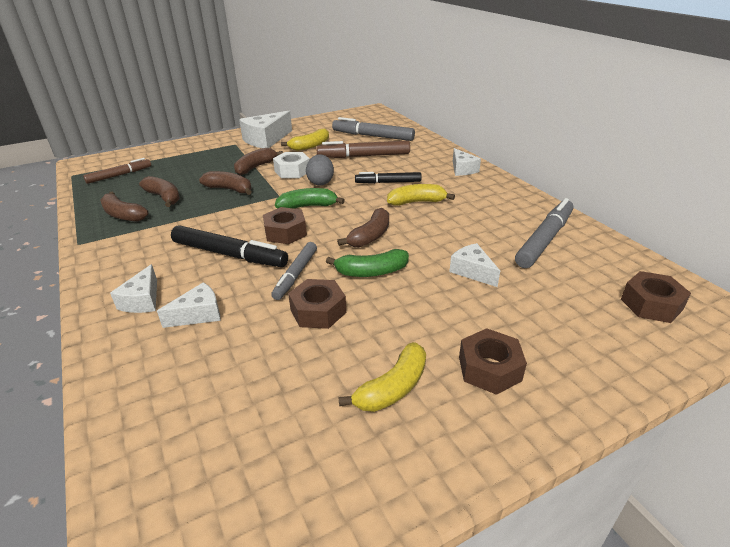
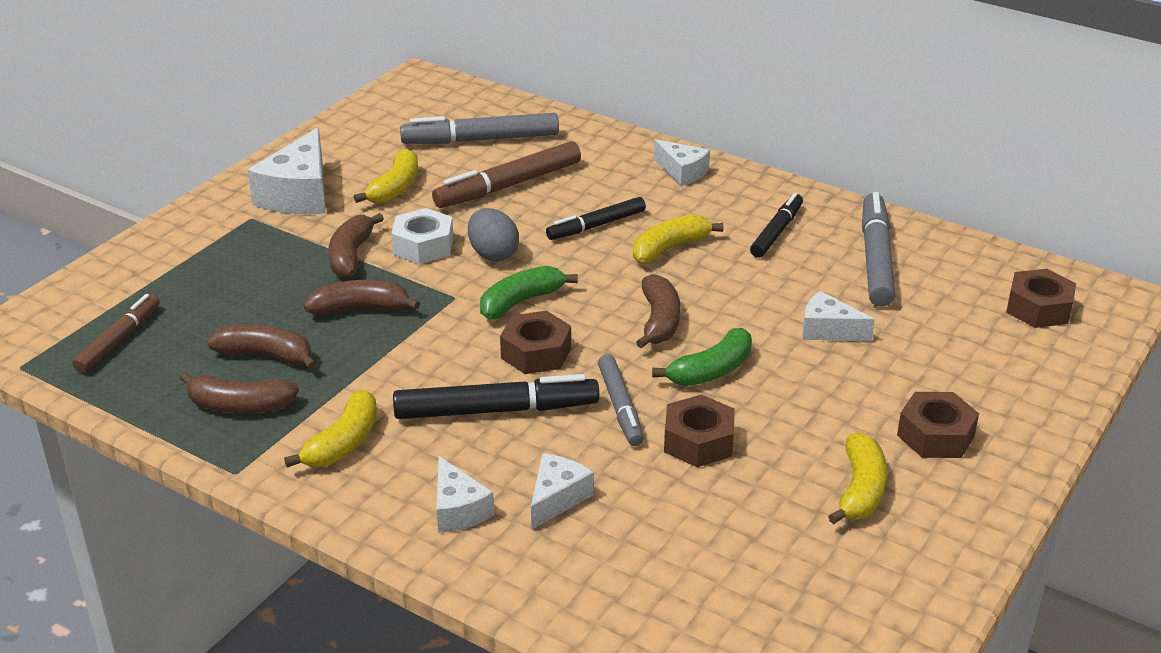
camera: 30 degrees left, 0 degrees up
none -> yellow banana [284,390,377,467]
none -> black marker [750,193,803,258]

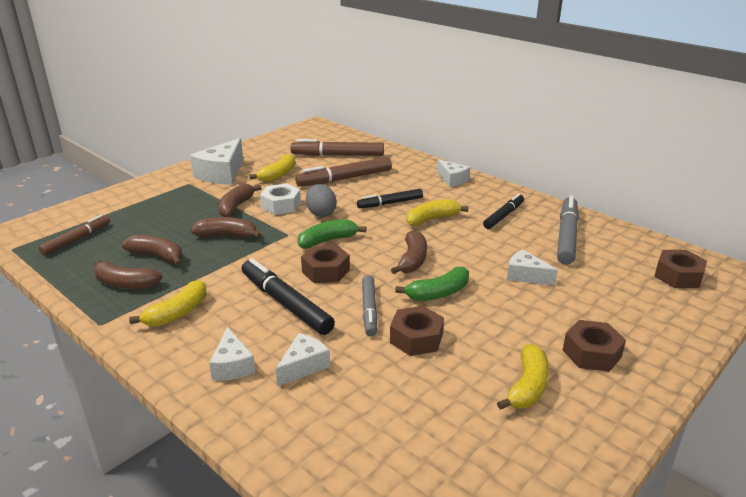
camera: 10 degrees right, 5 degrees down
black marker [393,374,599,419] -> black marker turned 135 degrees counterclockwise [242,258,335,335]
grey marker [400,113,559,144] -> brown marker [290,139,384,156]

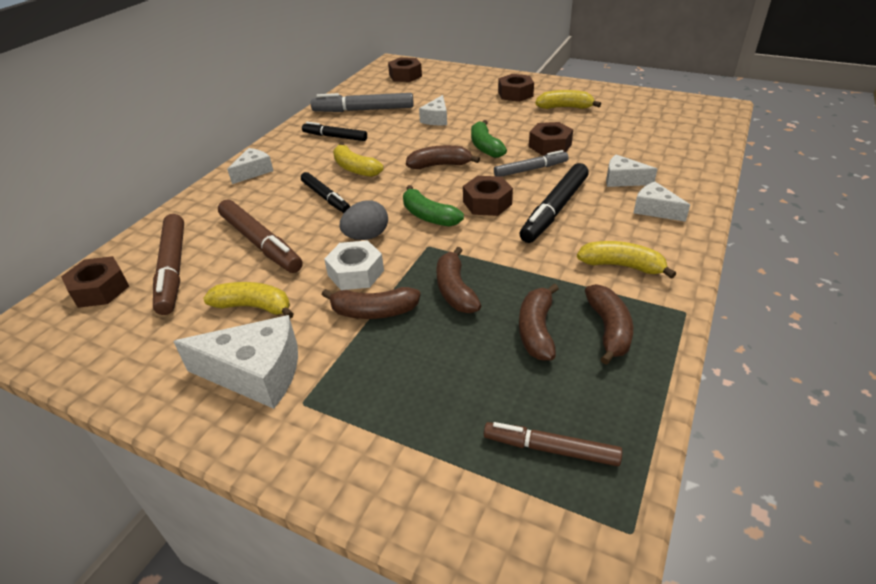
camera: 105 degrees left, 10 degrees up
white cheese [209,327,256,381] -> white cheese turned 105 degrees counterclockwise [634,182,690,222]
green banana [395,267,469,301] -> green banana turned 150 degrees counterclockwise [471,120,507,158]
none -> brown nut [61,256,129,308]

